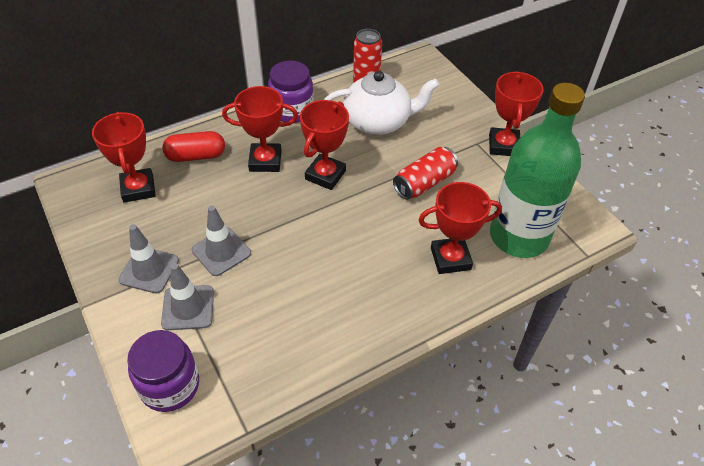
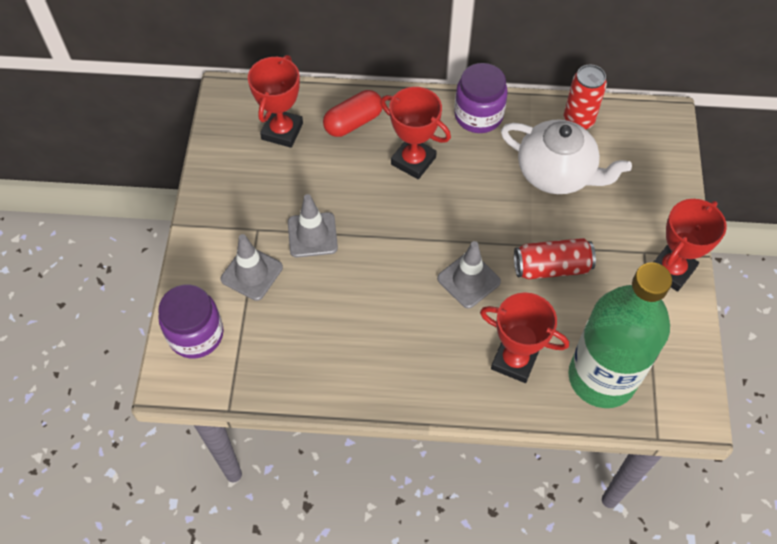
camera: 35 degrees right, 10 degrees up
grey traffic cone [118,224,179,293] -> grey traffic cone moved to [437,241,501,309]
red capsule [162,131,225,162] -> red capsule turned 60 degrees counterclockwise [323,90,382,137]
red trophy [300,100,349,190] -> none

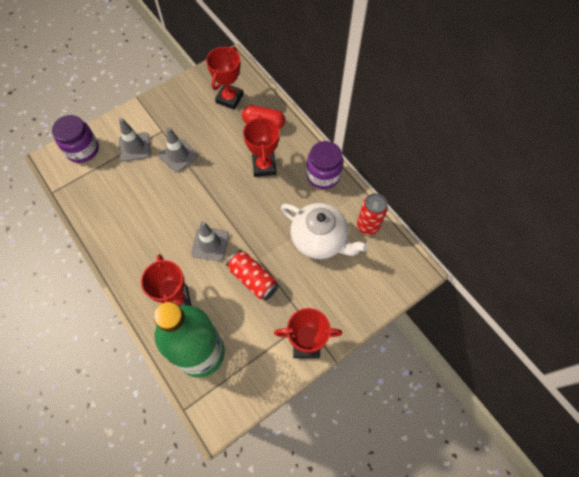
camera: 50 degrees right, 5 degrees up
red trophy [248,55,303,148] -> red trophy turned 45 degrees counterclockwise [206,47,243,110]
white teapot [501,120,632,194] -> white teapot turned 45 degrees counterclockwise [281,203,368,259]

